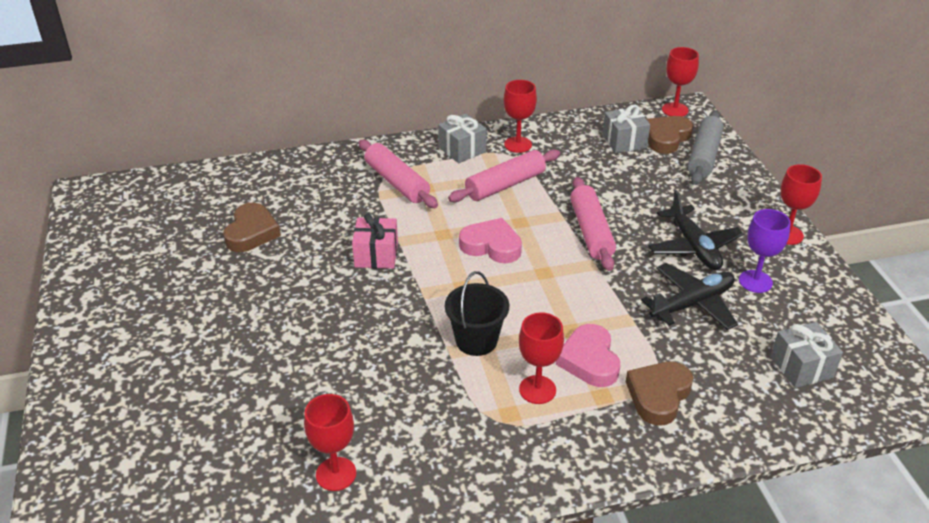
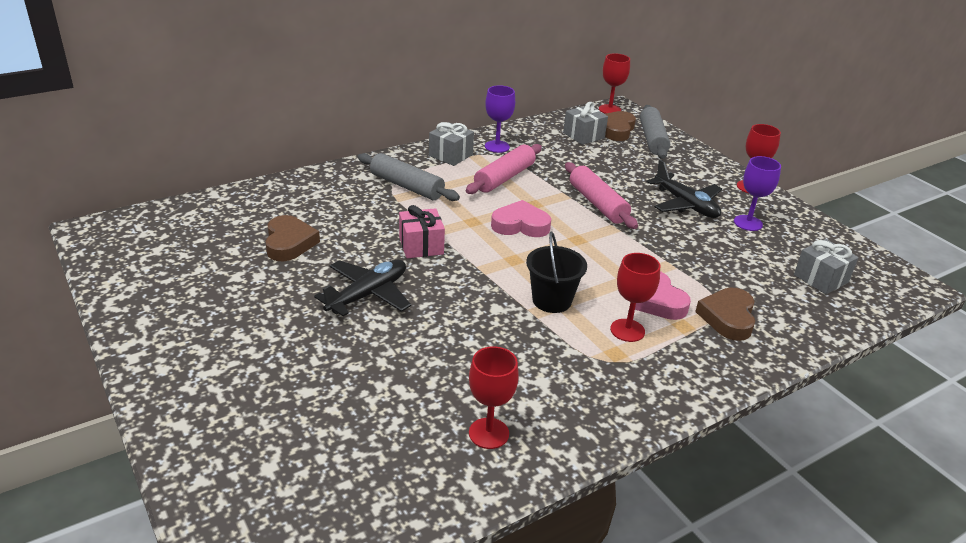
camera: 20 degrees left, 5 degrees down
pink rolling pin [359,140,438,208] -> grey rolling pin [358,153,460,201]
red goblet [504,80,537,153] -> purple goblet [485,85,515,153]
black plane [641,263,738,330] -> black plane moved to [314,259,411,316]

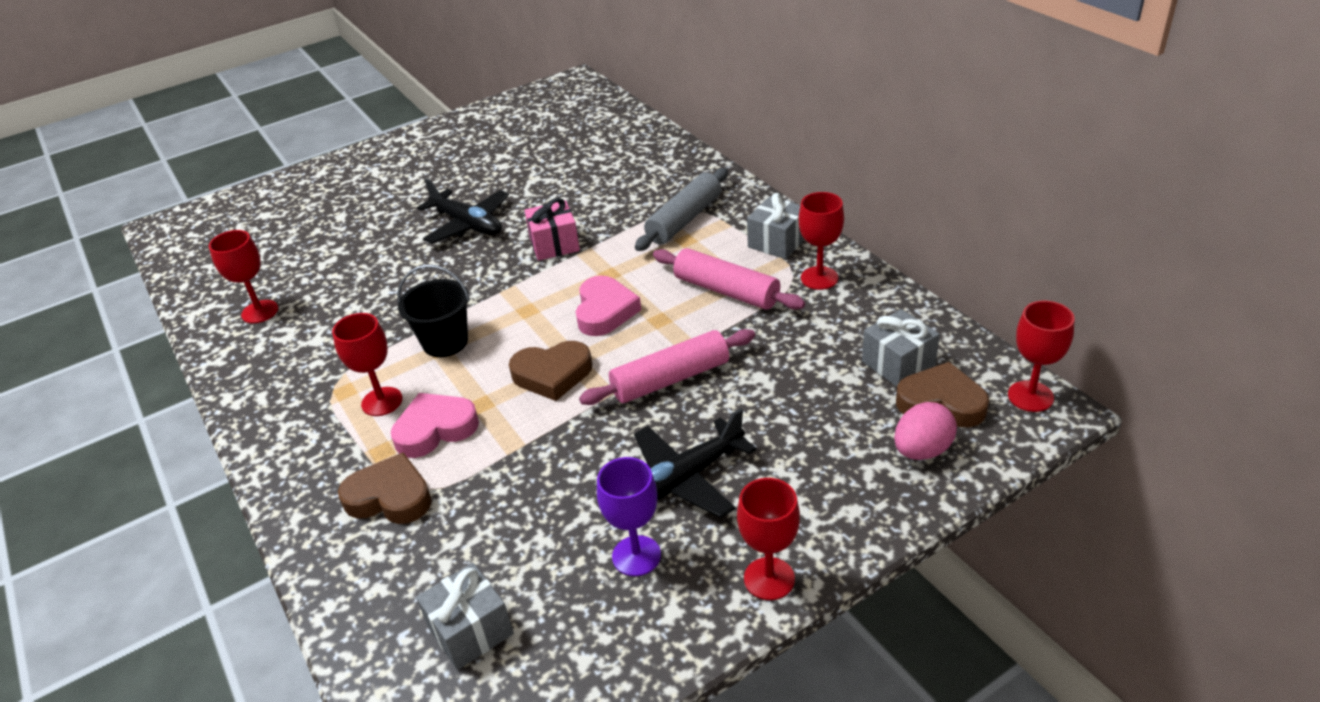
camera: 95 degrees right, 5 degrees up
brown heart [265,215,320,261] -> brown heart moved to [509,341,592,401]
purple goblet [485,85,515,153] -> red goblet [799,192,844,290]
grey rolling pin [640,105,670,159] -> pink egg [894,402,957,460]

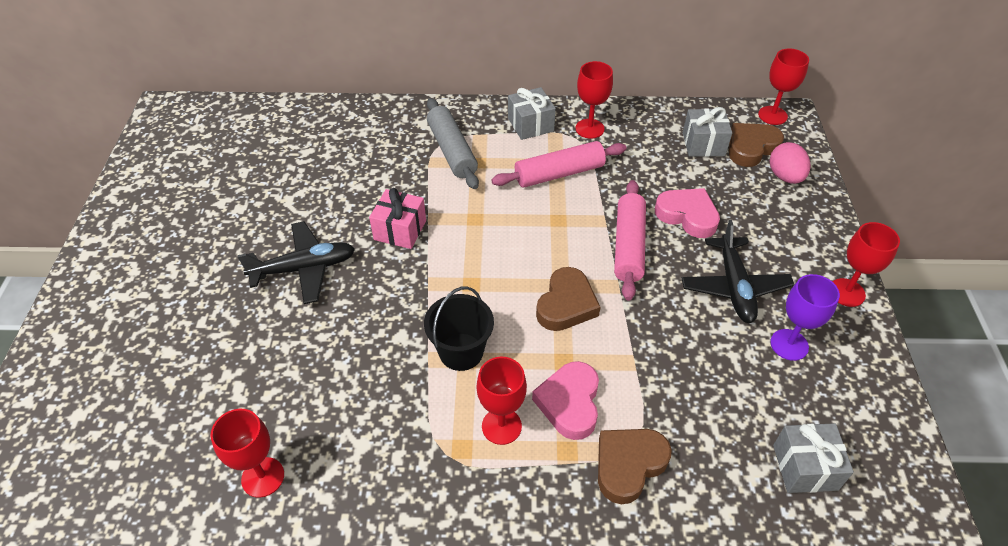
camera: 60 degrees left, 10 degrees up
pink heart [576,275,641,336] -> pink heart moved to [655,188,720,238]

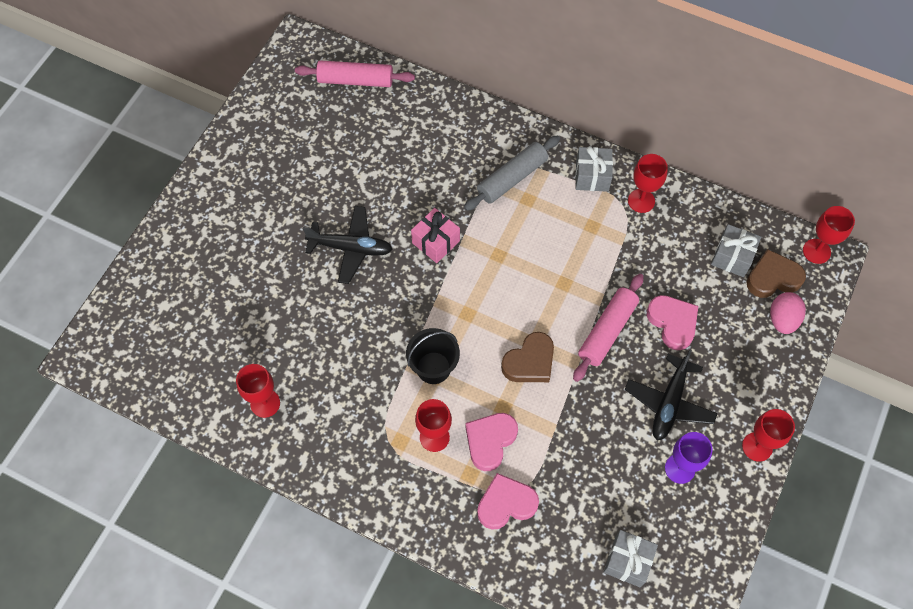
camera: 25 degrees right, 15 degrees up
grey rolling pin [427,98,479,189] -> grey rolling pin turned 45 degrees clockwise [464,135,560,211]
pink rolling pin [491,141,627,187] -> pink rolling pin moved to [295,60,415,87]
brown heart [598,429,672,504] -> pink heart [477,473,539,530]

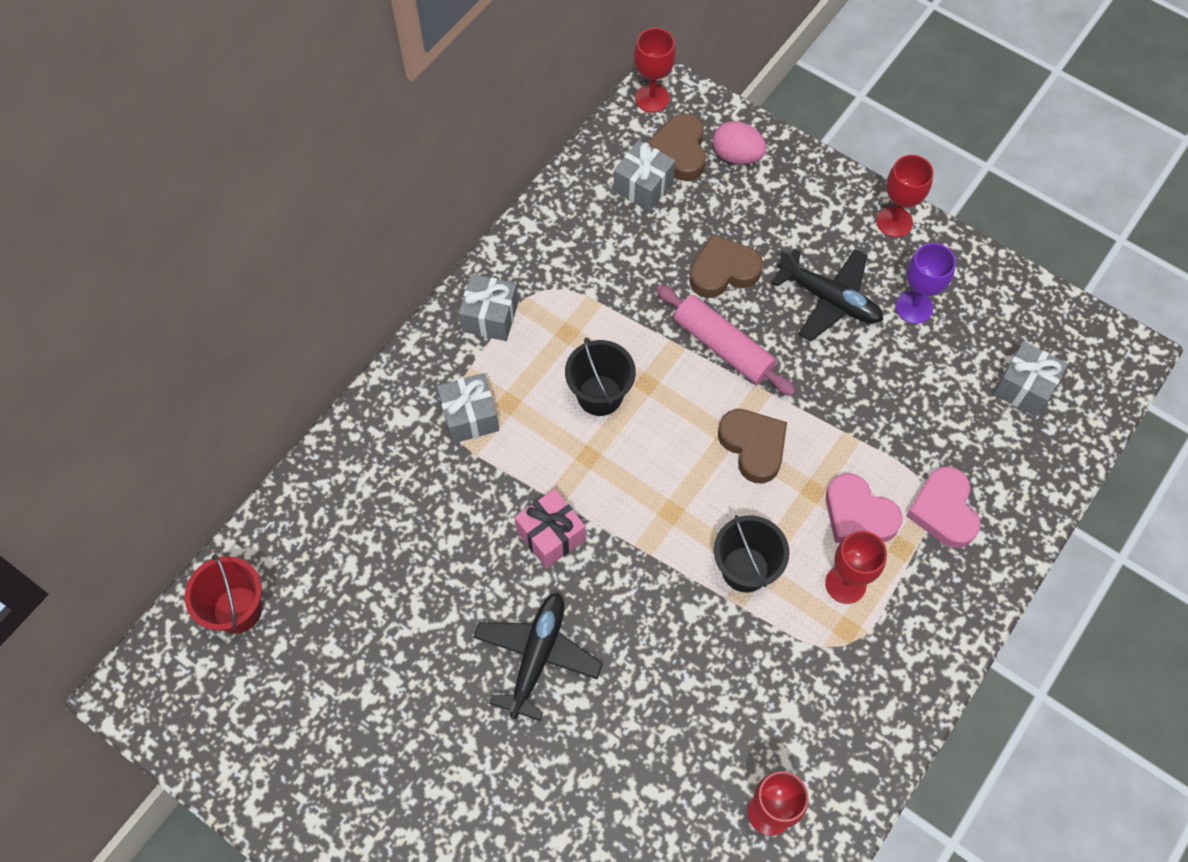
camera: 80 degrees left, 0 degrees up
pink rolling pin [295,60,415,87] -> red bucket [185,554,262,634]
grey rolling pin [464,135,560,211] -> grey gift [437,373,499,444]
red goblet [628,154,668,213] -> none
pink heart [647,295,698,350] -> brown heart [689,235,763,298]
none -> black bucket [565,338,636,416]

